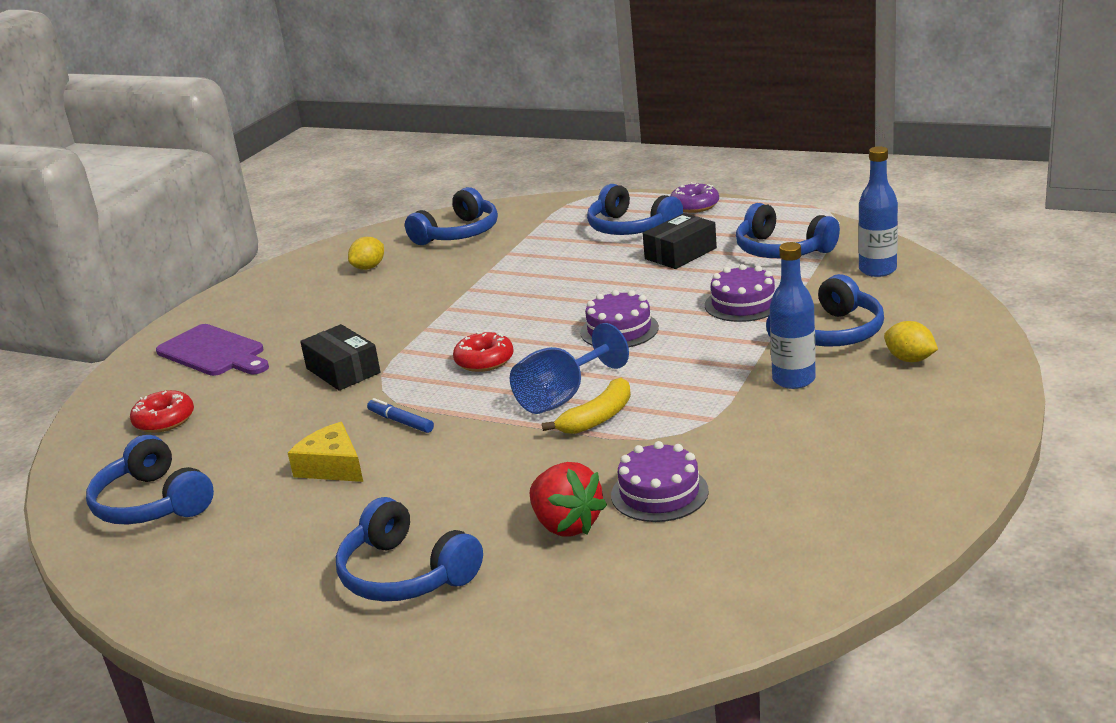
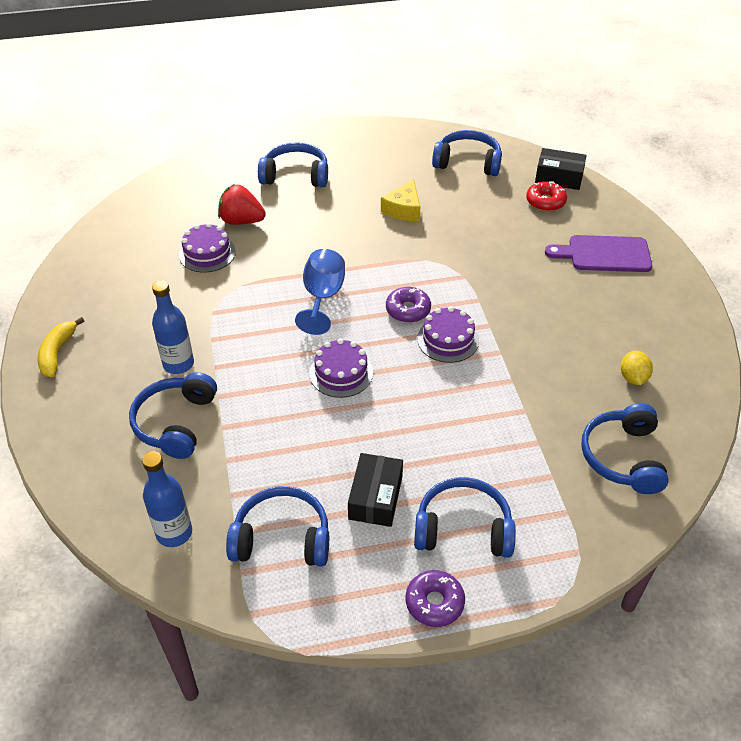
camera: 140 degrees right, 20 degrees up
yellow cheese [288,422,363,482] -> yellow cheese turned 105 degrees clockwise [381,179,420,221]
black box [300,324,380,391] -> black box moved to [535,148,587,190]
blue marker [367,398,434,433] -> none
red donut [453,331,513,372] -> purple donut [386,287,431,323]
yellow banana [542,378,631,434] -> yellow banana moved to [38,317,84,377]
purple cake [705,264,775,322] -> purple cake moved to [417,306,479,363]
yellow lemon [884,321,938,362] -> none

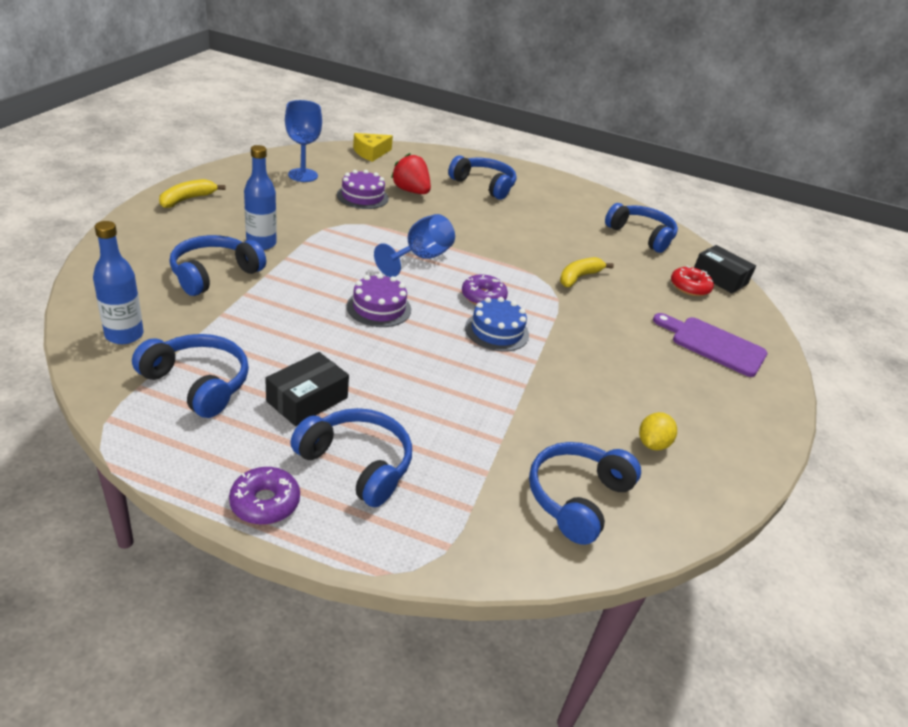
camera: 25 degrees right, 10 degrees down
yellow cheese [381,179,420,221] -> yellow cheese moved to [353,133,393,162]
purple cake [417,306,479,363] -> blue cake [465,297,529,352]
none -> blue goblet [285,100,322,182]
none -> yellow banana [560,257,614,287]

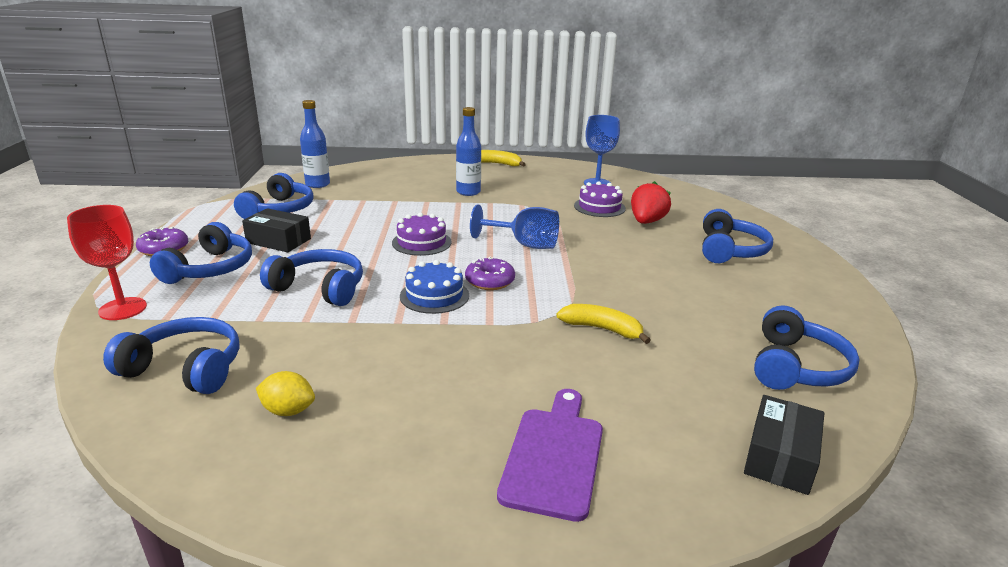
camera: 75 degrees right, 10 degrees down
blue headphones [170,235,266,296] -> blue headphones moved to [260,249,363,306]
yellow cheese [353,133,393,162] -> none
red donut [671,266,714,296] -> none
none -> red goblet [67,205,147,320]

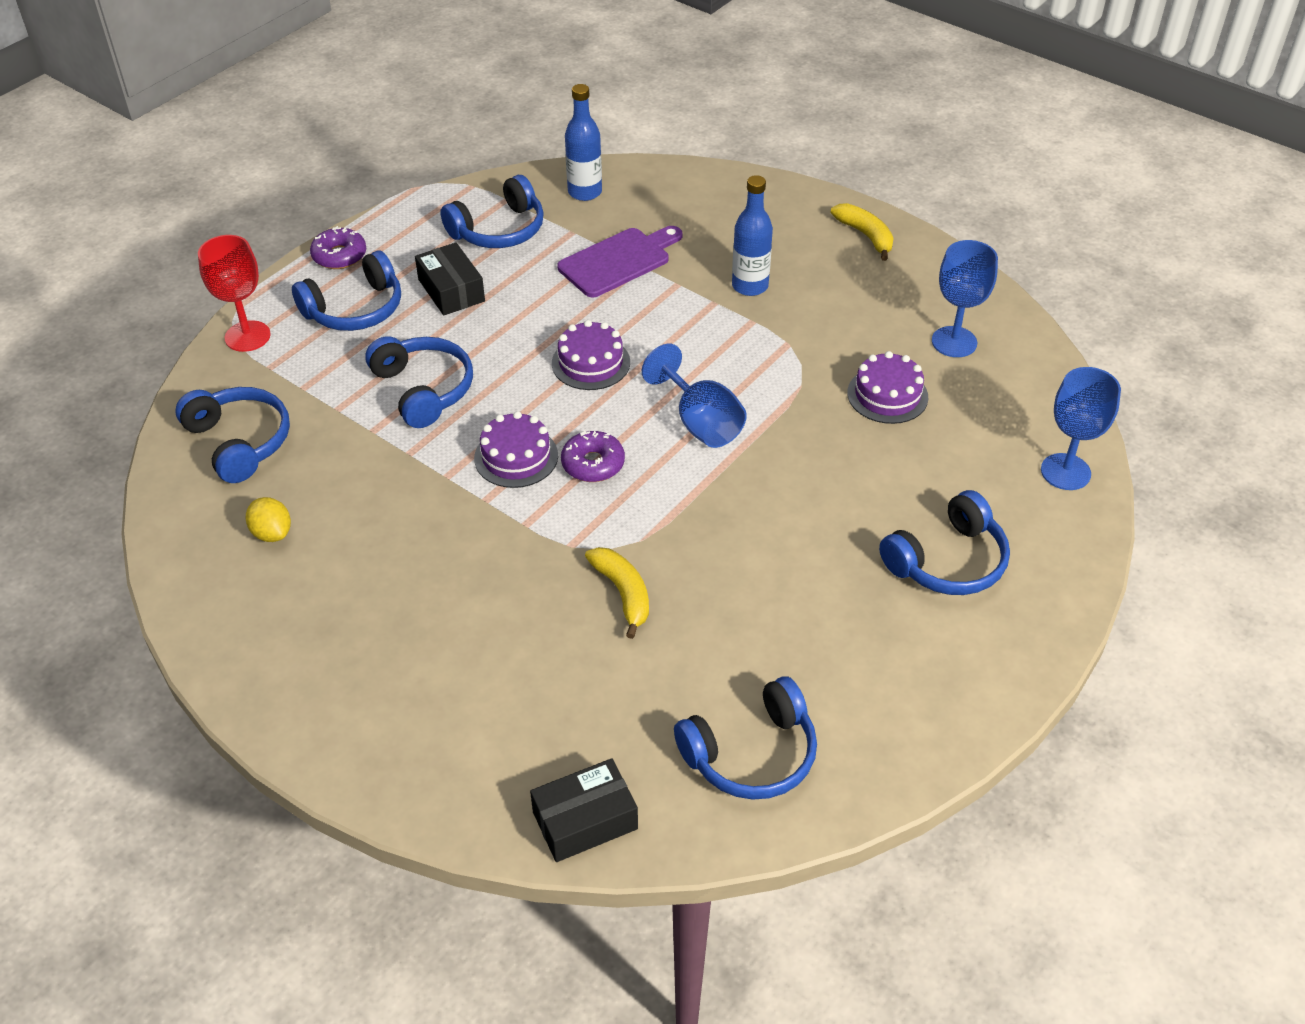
camera: 40 degrees right, 20 degrees up
blue cake [400,260,469,314] -> purple cake [474,411,558,488]
purple cutting board [497,389,603,522] -> purple cutting board moved to [557,226,682,297]
red strawberry [631,181,671,224] -> none
none -> blue goblet [1041,367,1121,490]

